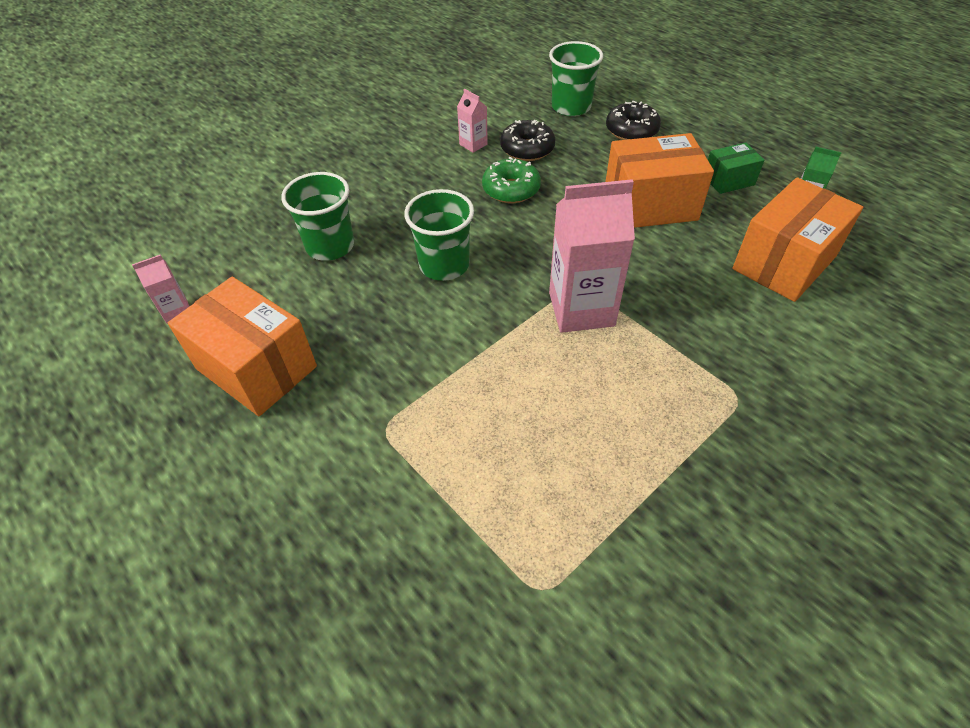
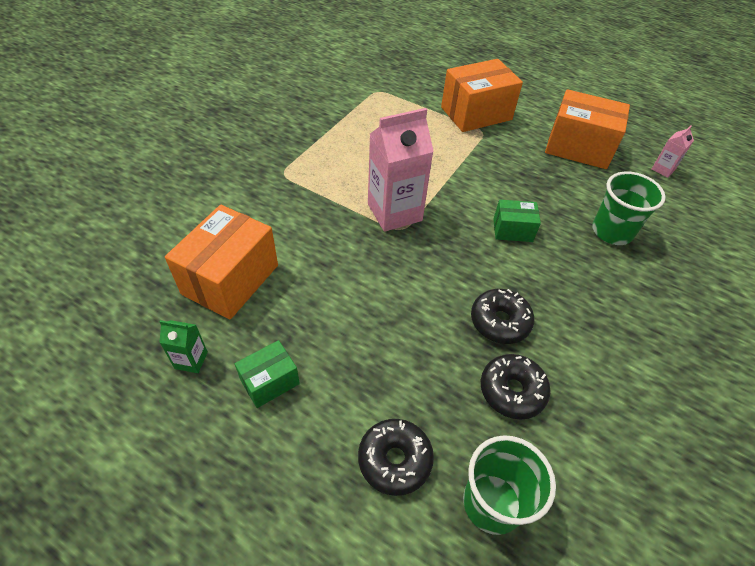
camera: 160 degrees right, 0 degrees up
green cup [404,189,474,281] -> green box [493,200,541,242]
pink carton [457,89,488,153] -> none
green donut [482,157,541,203] -> black donut [471,289,534,344]
orange box [605,133,714,228] -> orange box moved to [441,59,523,132]

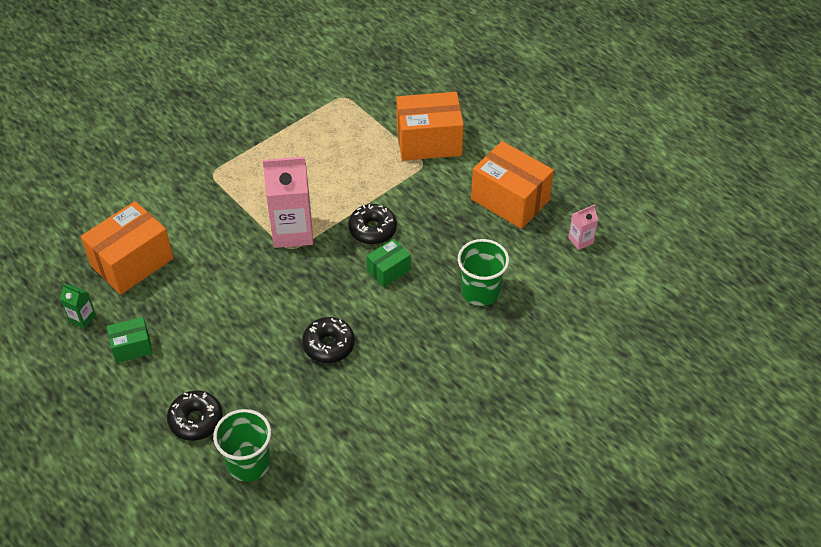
camera: 20 degrees right, 0 degrees up
black donut [481,354,551,419] -> black donut moved to [348,204,397,245]
green box [493,200,541,242] -> green box turned 60 degrees counterclockwise [367,239,411,287]

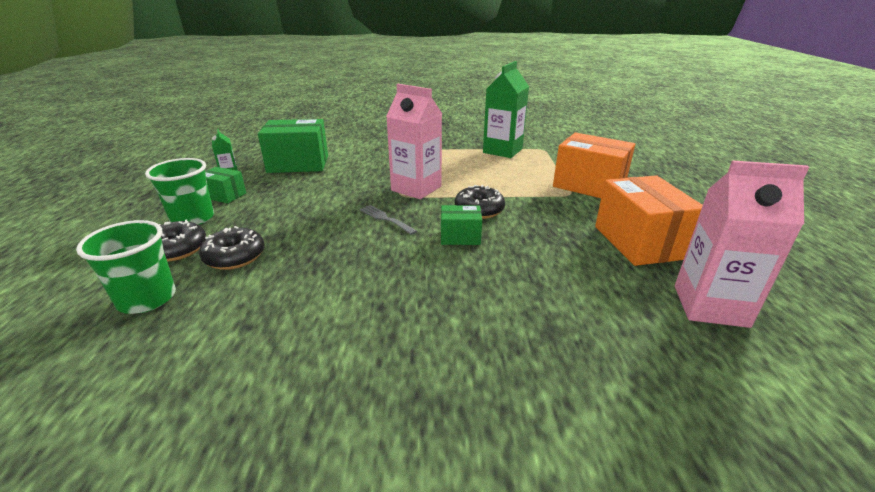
camera: 40 degrees right, 20 degrees down
orange box [81,201,174,295] -> green box [258,119,328,173]
black donut [302,317,355,363] -> black donut moved to [199,226,265,270]
green cup [458,239,509,306] -> green cup moved to [145,158,214,225]
pink carton [568,205,598,250] -> pink carton [675,160,809,328], size x2.14
none -> grey fork [360,205,417,235]
none -> green carton [483,61,529,158]

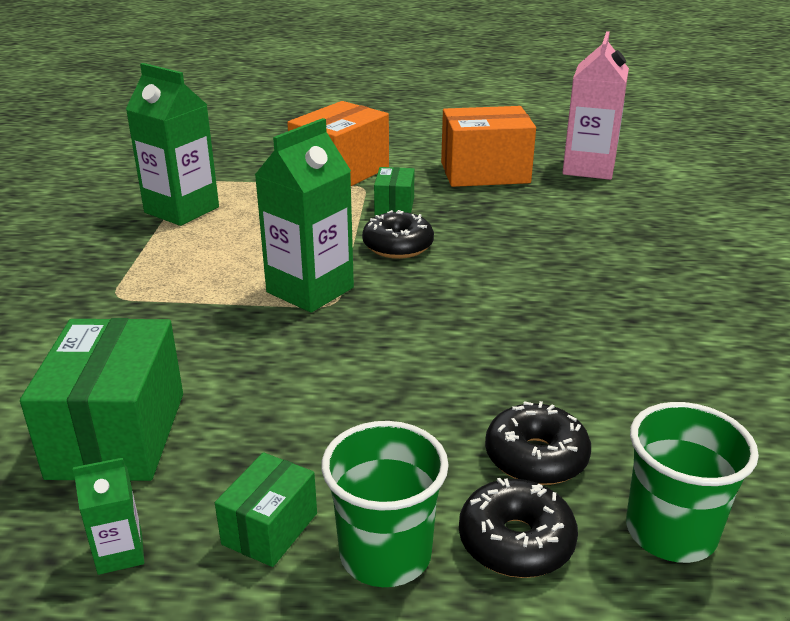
camera: 85 degrees left, 0 degrees up
grey fork [360,205,417,235] -> none
pink carton [386,84,442,199] -> green carton [255,118,354,313]
green box [441,205,482,245] -> green box moved to [374,167,415,215]

